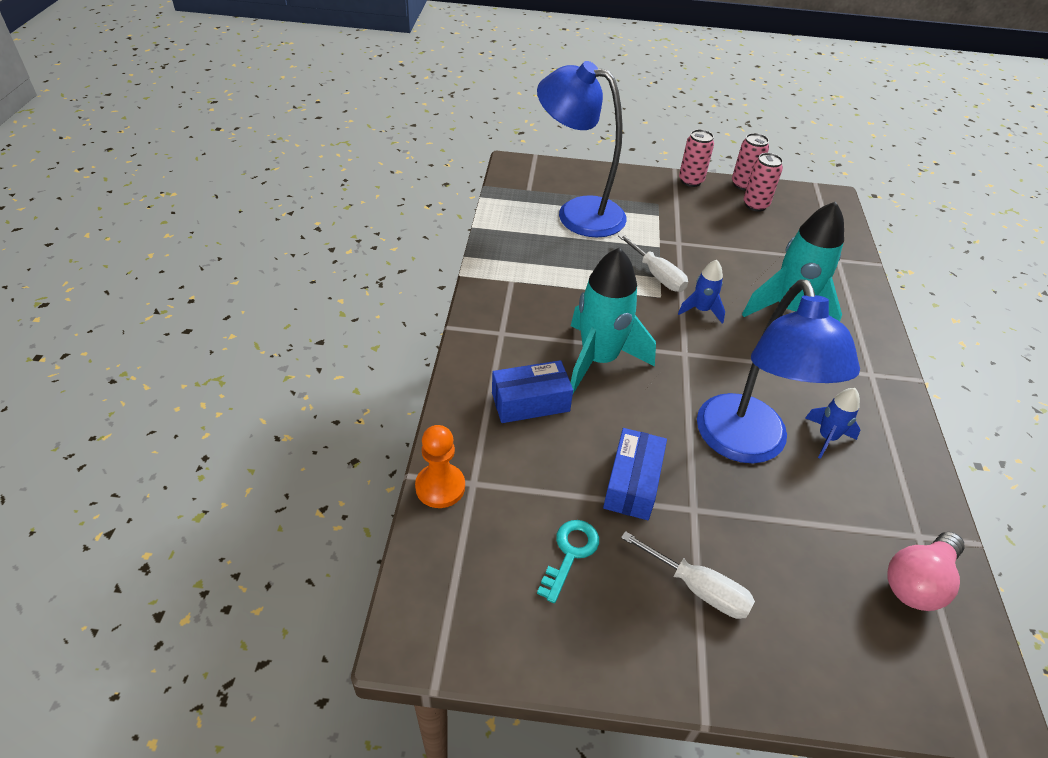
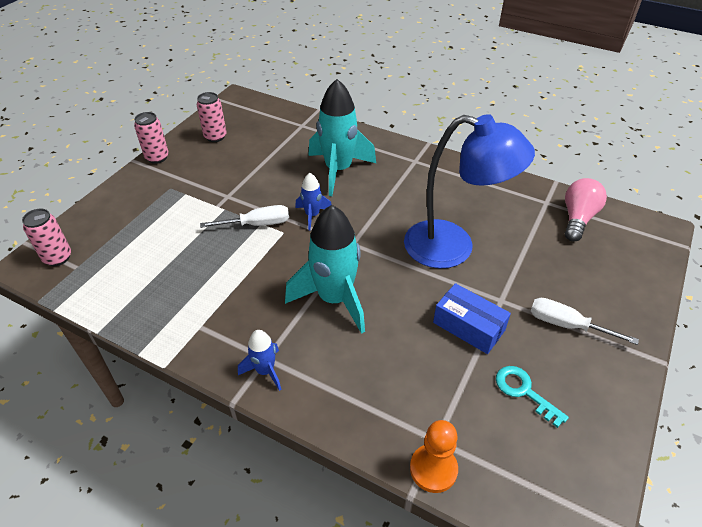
camera: 65 degrees left, 0 degrees up
blue box [492,360,573,423] -> none
blue lamp [537,61,627,237] -> none
white screwdriver [621,531,755,619] -> white screwdriver turned 120 degrees counterclockwise [531,298,639,345]
pink can [732,133,769,191] -> pink can moved to [22,209,71,266]
blue rocket [805,388,860,459] -> blue rocket moved to [238,330,282,391]
pink light bulb [887,532,965,611] -> pink light bulb turned 135 degrees counterclockwise [565,178,607,241]

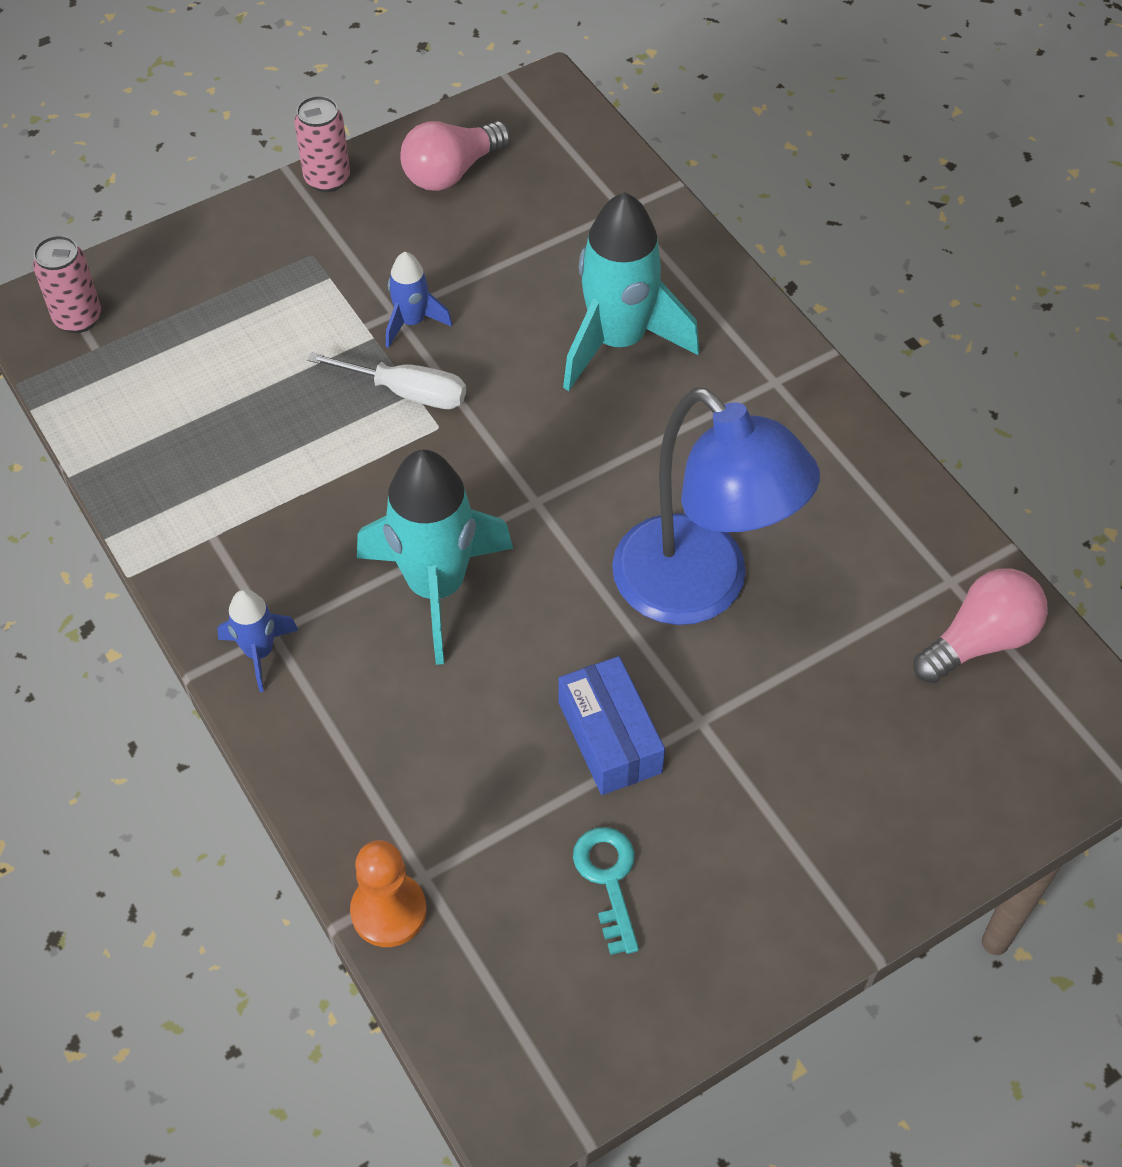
camera: 30 degrees right, 10 degrees up
pink can [197,92,227,142] -> pink light bulb [400,121,510,191]
blue rocket [295,173,332,231] -> blue rocket moved to [386,252,452,348]
white screwdriver [531,298,639,345] -> none

